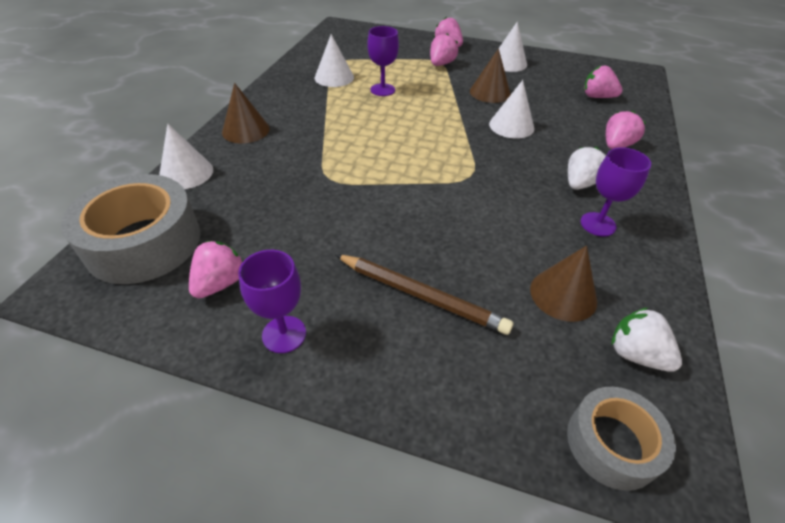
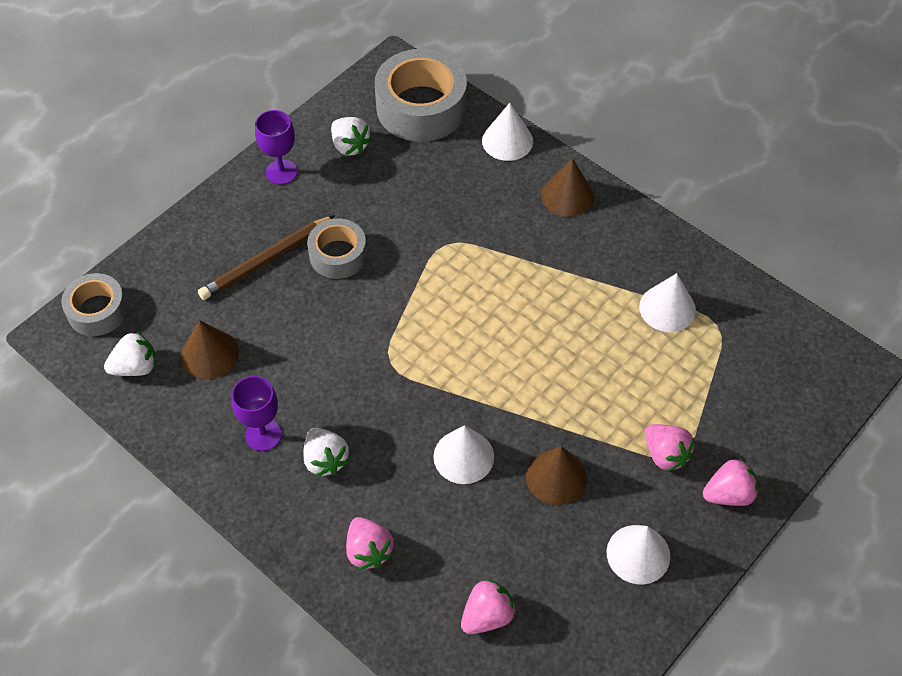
camera: 115 degrees right, 10 degrees up
pink strawberry [189,241,243,298] -> white strawberry [331,117,371,156]
purple goblet [367,26,399,96] -> none
none -> grey tape [307,218,367,279]

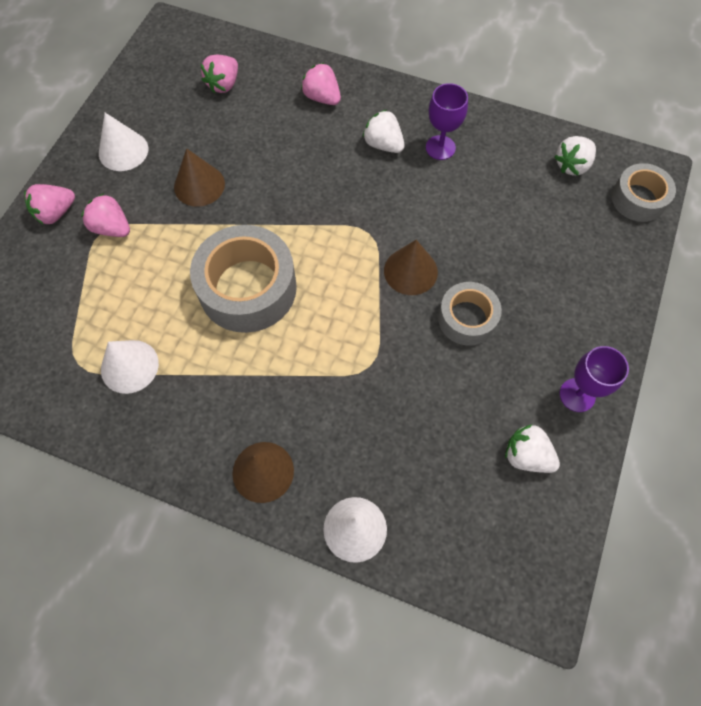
camera: 160 degrees right, 10 degrees up
brown cone [181,320,239,379] -> brown cone moved to [384,240,438,295]
brown pencil [198,215,335,300] -> none
grey tape [375,49,467,142] -> grey tape moved to [190,225,297,333]
white cone [433,425,494,484] -> none

